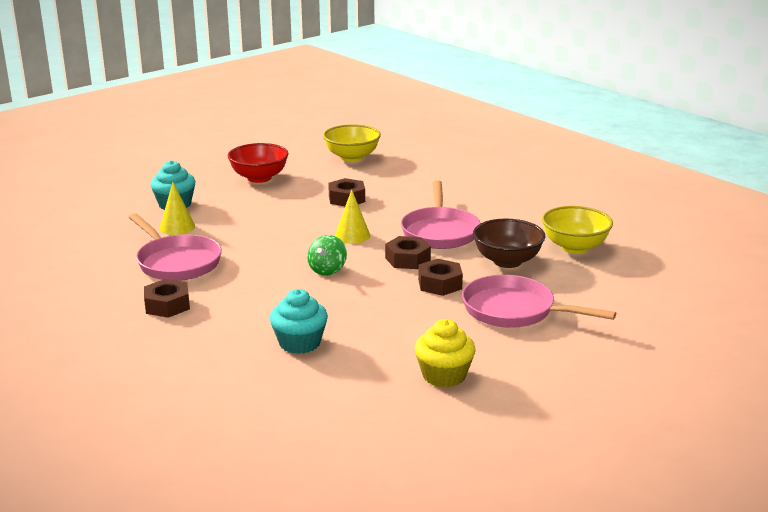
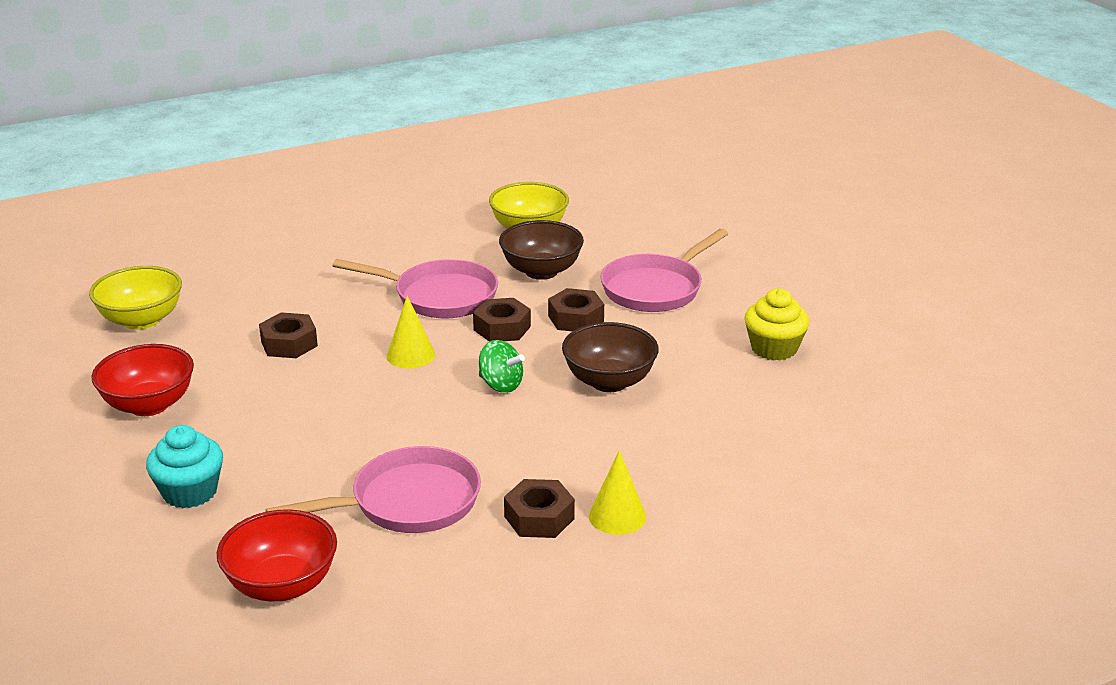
camera: 75 degrees left, 5 degrees up
yellow cone [160,182,195,235] -> yellow cone moved to [589,450,646,535]
turquoise cupcake [270,289,328,354] -> none
none -> red bowl [217,509,337,601]
none -> brown bowl [562,322,659,392]

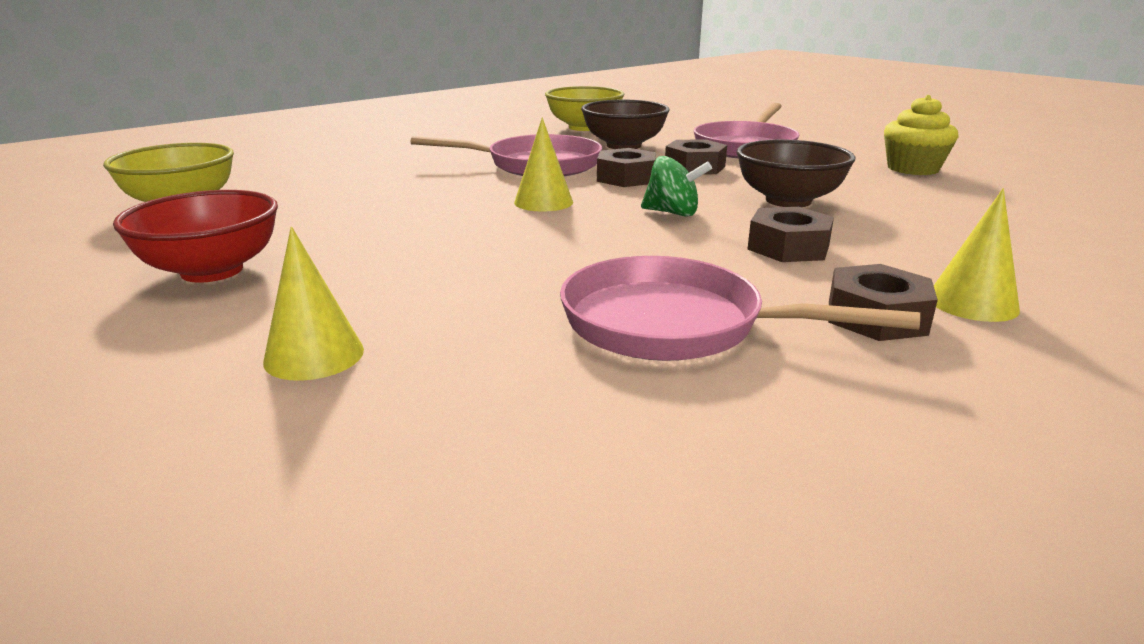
camera: 15 degrees left, 5 degrees down
turquoise cupcake [146,425,223,508] -> yellow cone [263,226,364,381]
red bowl [217,509,337,601] -> none
brown nut [259,312,318,358] -> brown nut moved to [747,207,834,262]
pink pan [266,446,481,533] -> pink pan turned 120 degrees counterclockwise [560,256,920,361]

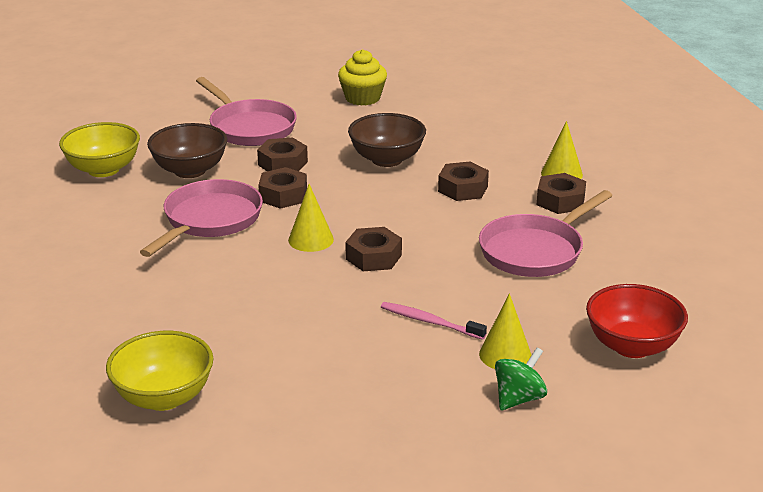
camera: 65 degrees left, 5 degrees up
red bowl [113,190,278,282] -> red bowl moved to [586,284,688,358]
green spinning top [641,156,712,217] -> green spinning top moved to [495,348,547,410]
none -> brown nut [345,227,402,271]
none -> pink toothbrush [381,302,487,340]

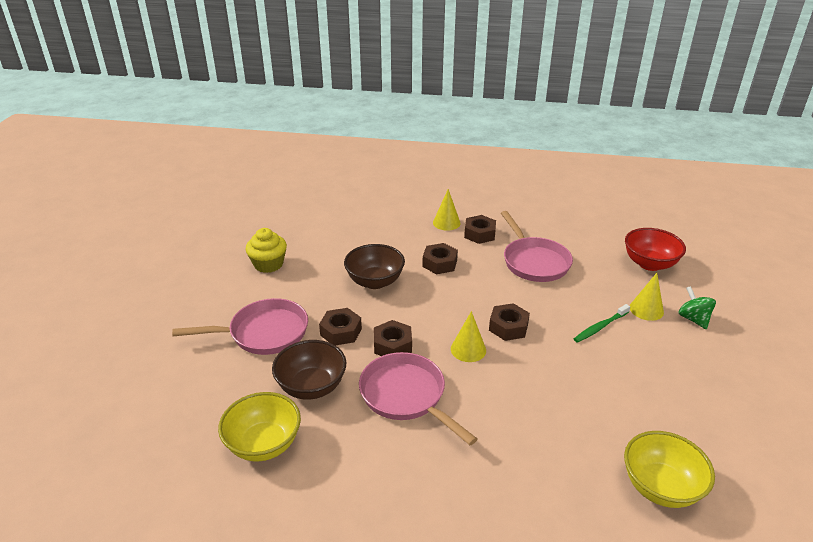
camera: 65 degrees left, 5 degrees up
pink toothbrush [381,302,487,340] -> green toothbrush [574,304,630,343]

